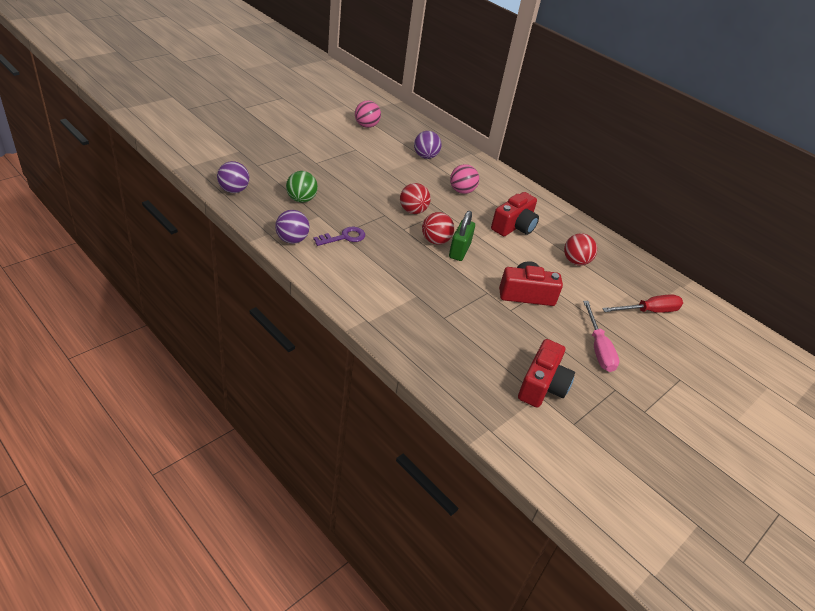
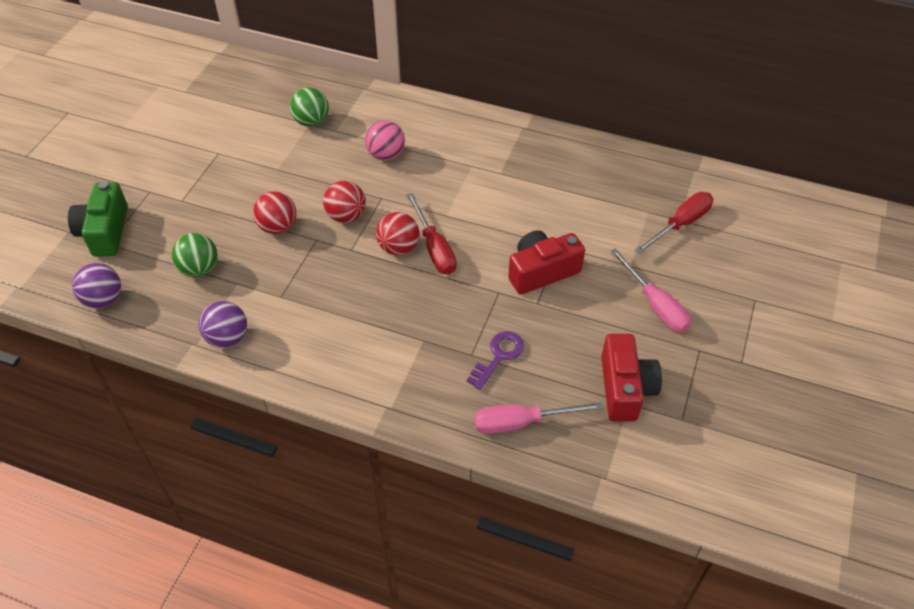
camera: 20 degrees left, 10 degrees up
purple key [313,227,365,246] -> purple key moved to [467,331,525,390]
pink ball [355,100,381,128] -> none
purple ball [414,131,441,159] -> green ball [290,87,329,127]
green padlock [449,211,475,261] -> red screwdriver [407,193,457,274]
red camera [491,192,539,236] -> none
red ball [564,233,597,266] -> red ball moved to [253,191,296,234]
none -> green camera [68,182,128,257]
none -> pink screwdriver [474,402,603,434]

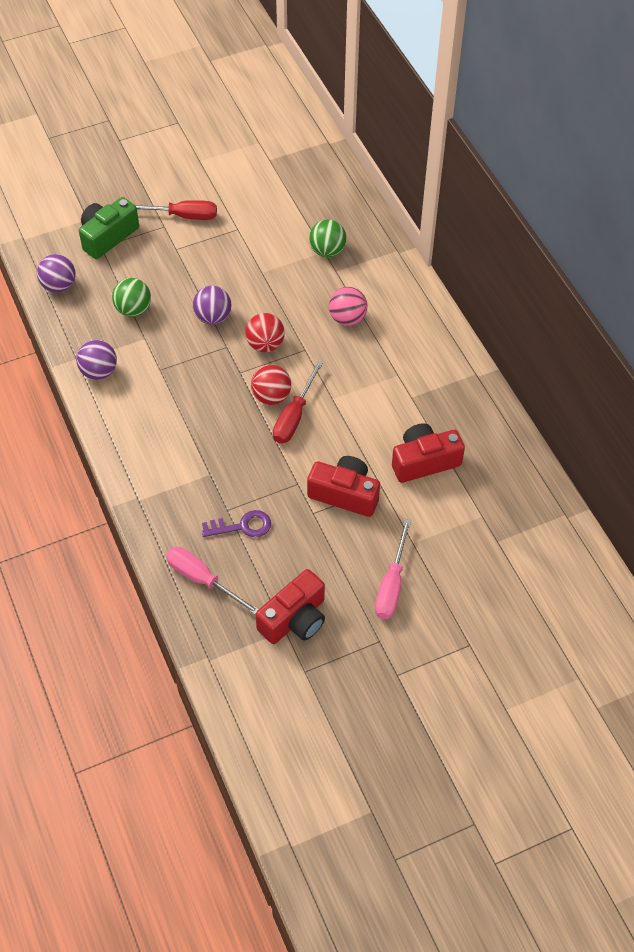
camera: 45 degrees right, 5 degrees up
red ball [253,191,296,234] -> purple ball [193,286,232,325]
red screwdriver [635,192,713,254] -> red screwdriver moved to [135,200,217,220]
none -> red camera [392,423,465,483]

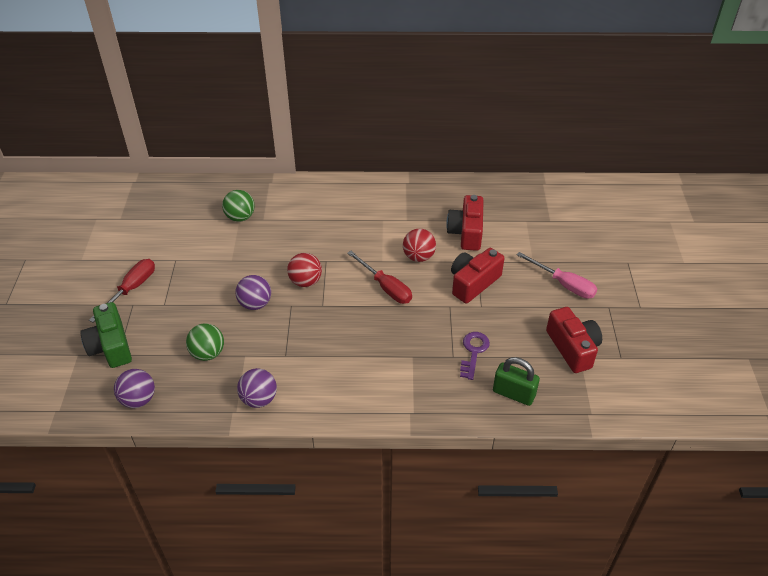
camera: 65 degrees left, 10 degrees down
pink screwdriver [166,547,259,615] -> green padlock [493,357,540,406]
red ball [251,365,291,405] -> red ball moved to [403,229,436,262]
pink ball [329,287,367,326] -> none

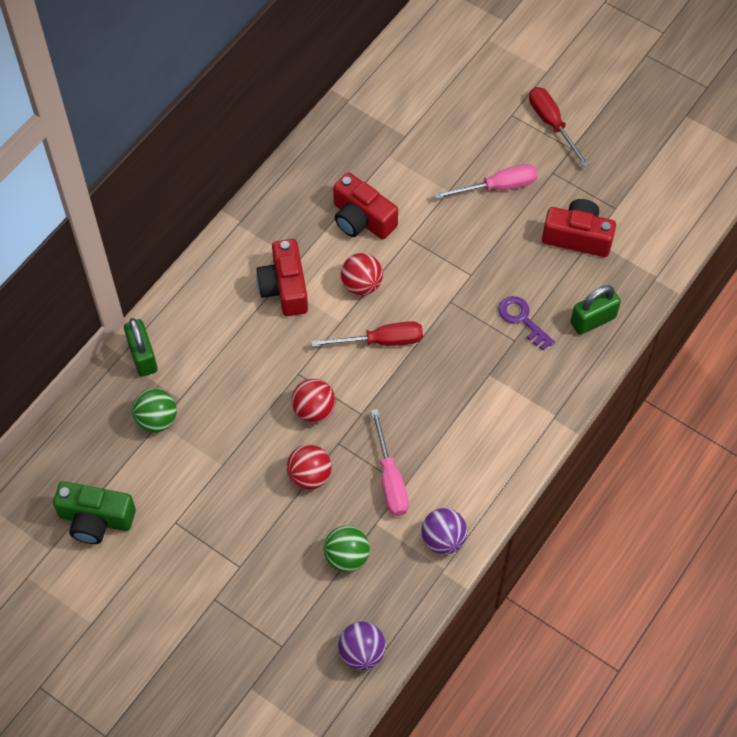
camera: 55 degrees left, 15 degrees up
green camera [80,302,132,368] -> green camera moved to [53,481,136,544]
red screwdriver [89,259,155,322] -> red screwdriver moved to [529,87,589,167]
purple ball [235,275,271,310] -> red ball [287,445,332,490]
red camera [451,248,504,303] -> red camera moved to [256,239,308,316]
none -> green padlock [124,318,158,377]
none -> pink screwdriver [371,409,409,516]

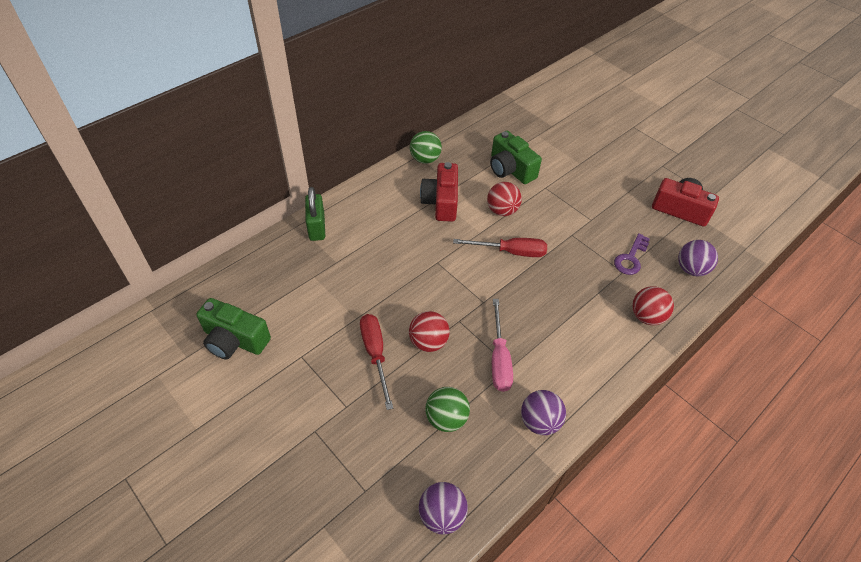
camera: 10 degrees right, 10 degrees down
green ball [132,389,177,433] -> green ball moved to [410,131,442,164]
red ball [292,379,336,423] -> red ball moved to [632,286,674,325]
red camera [333,172,398,239] -> green camera [490,131,542,184]
pink screwdriver [434,164,538,199] -> none
purple key [498,296,555,351] -> purple key turned 120 degrees counterclockwise [614,233,650,275]
red screwdriver [529,87,589,167] -> red screwdriver moved to [360,314,393,410]
green padlock [570,285,621,335] -> purple ball [678,240,718,276]

